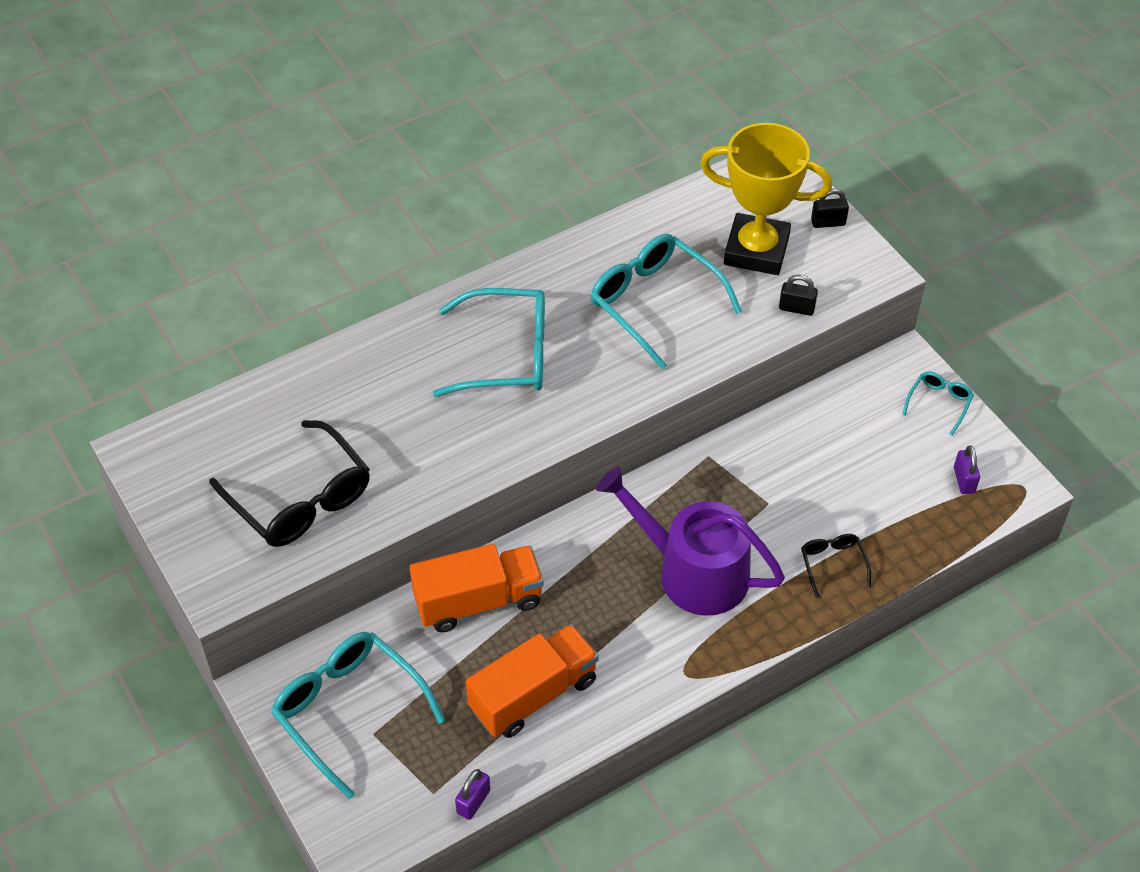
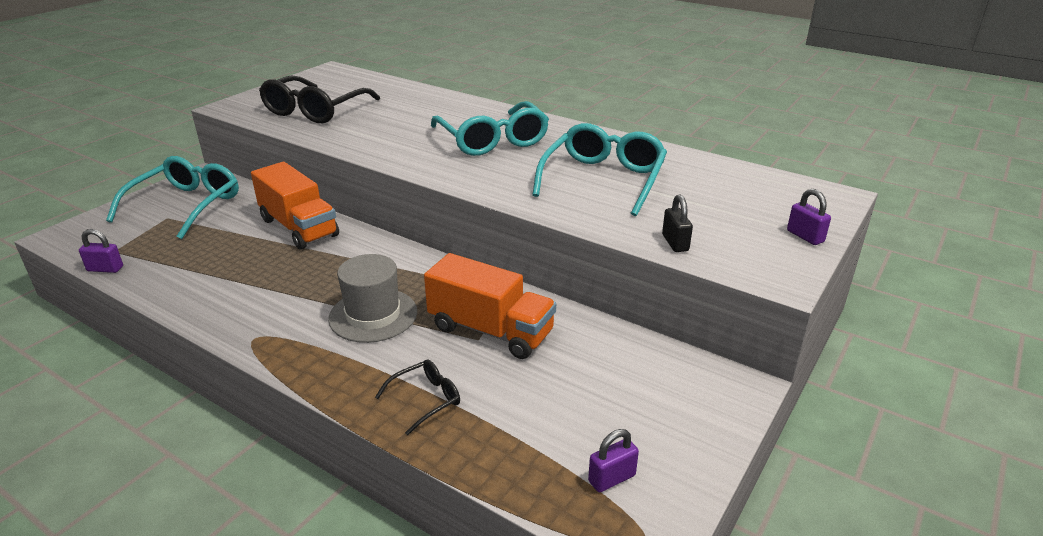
camera: 65 degrees right, 20 degrees down
orange truck [466,624,599,738] -> orange truck moved to [424,253,556,359]
purple watering can [596,467,785,616] -> grey hat [328,254,417,343]
yellow trophy [700,123,832,275] -> none
black padlock [811,189,849,228] -> purple padlock [787,189,831,245]
turquoise glasses [902,371,974,435] -> none

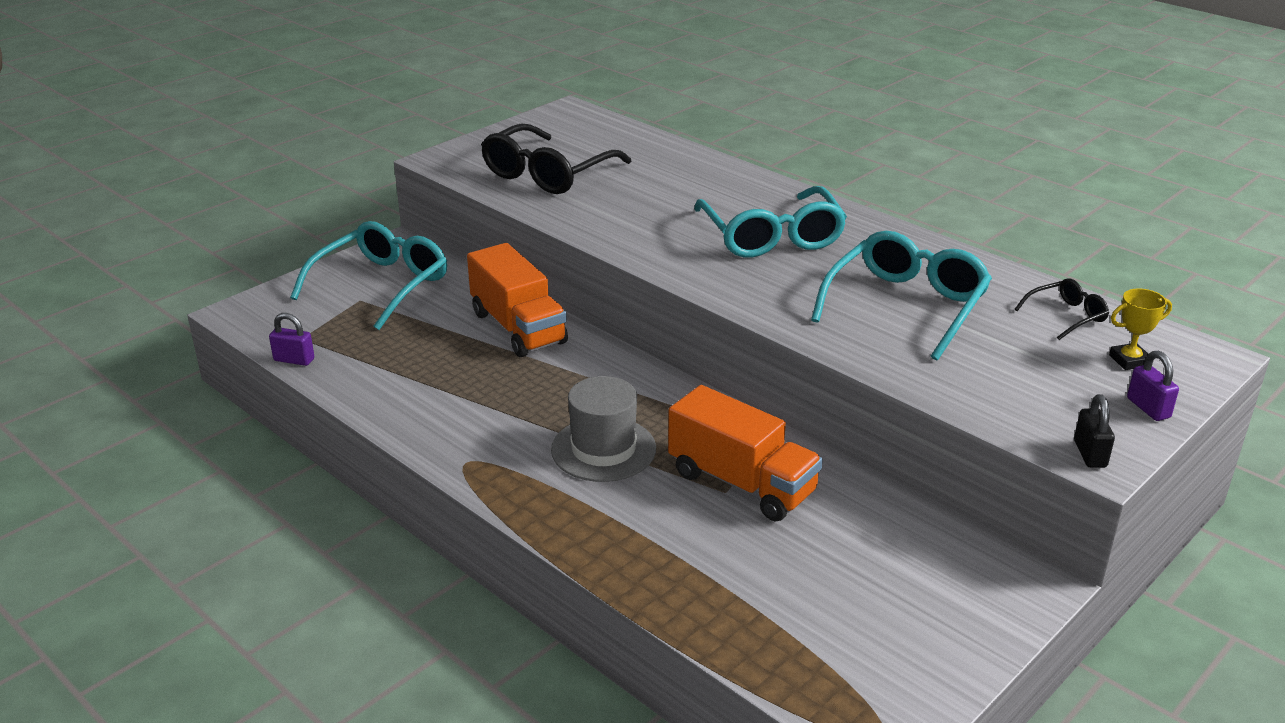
camera: 10 degrees right, 0 degrees up
black glasses [375,359,460,435] -> black glasses moved to [1015,278,1109,340]
purple padlock [588,429,639,492] -> none
black padlock [662,195,693,252] -> black padlock moved to [1074,394,1115,468]
none -> yellow trophy [1109,288,1172,370]

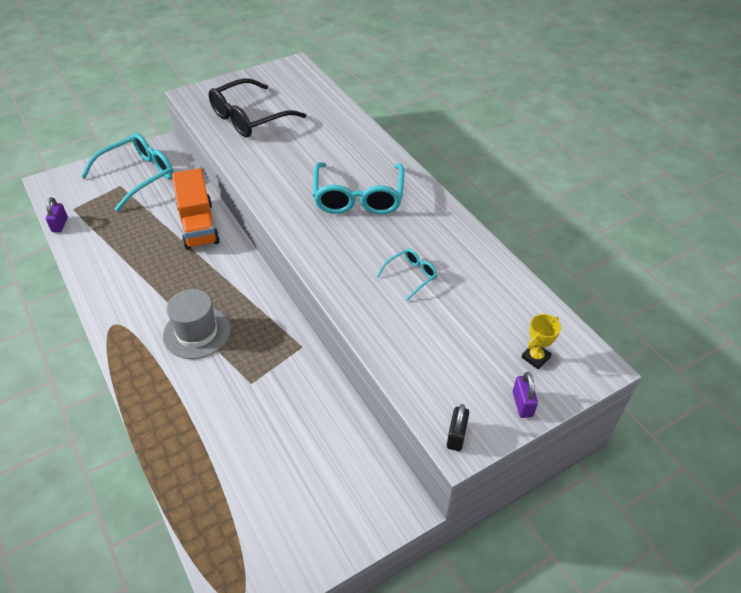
camera: 15 degrees right, 15 degrees up
purple padlock [269,313,314,366] -> purple padlock turned 60 degrees clockwise [46,197,68,232]
orange truck [668,385,823,521] -> none
turquoise glasses [811,231,992,360] -> turquoise glasses [376,249,437,301], size x0.49
black glasses [1015,278,1109,340] -> none
yellow trophy [1109,288,1172,370] -> yellow trophy turned 45 degrees counterclockwise [521,314,561,369]

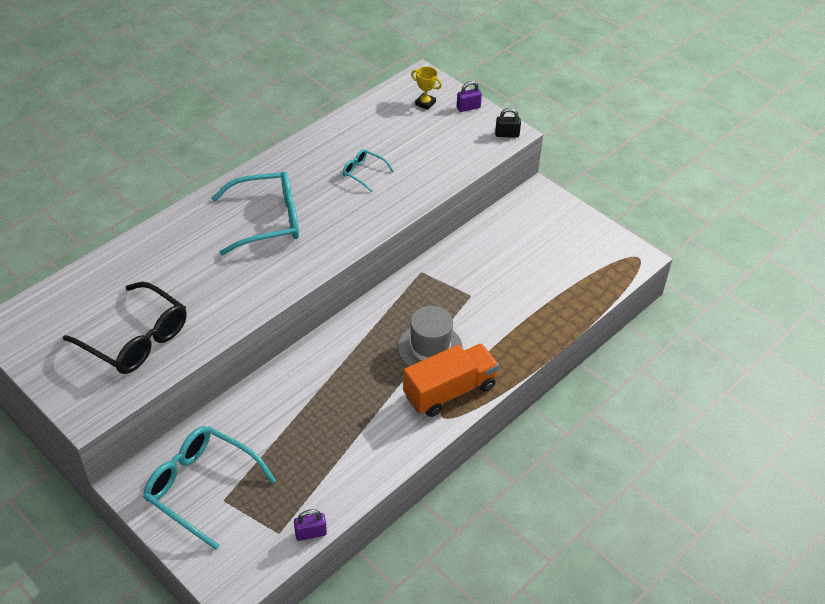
camera: 105 degrees left, 0 degrees up
orange truck [172,168,220,250] -> orange truck moved to [403,344,499,417]

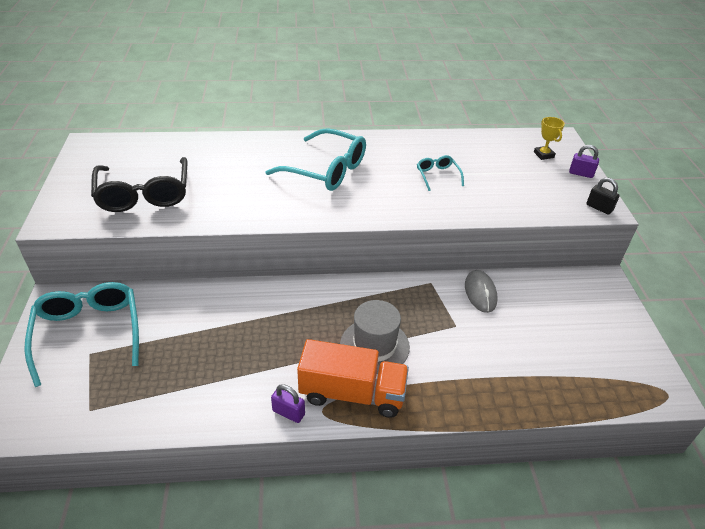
camera: 40 degrees right, 5 degrees down
purple padlock [294,509,327,541] -> purple padlock moved to [271,384,305,423]
none -> grey mouse [465,270,498,313]

